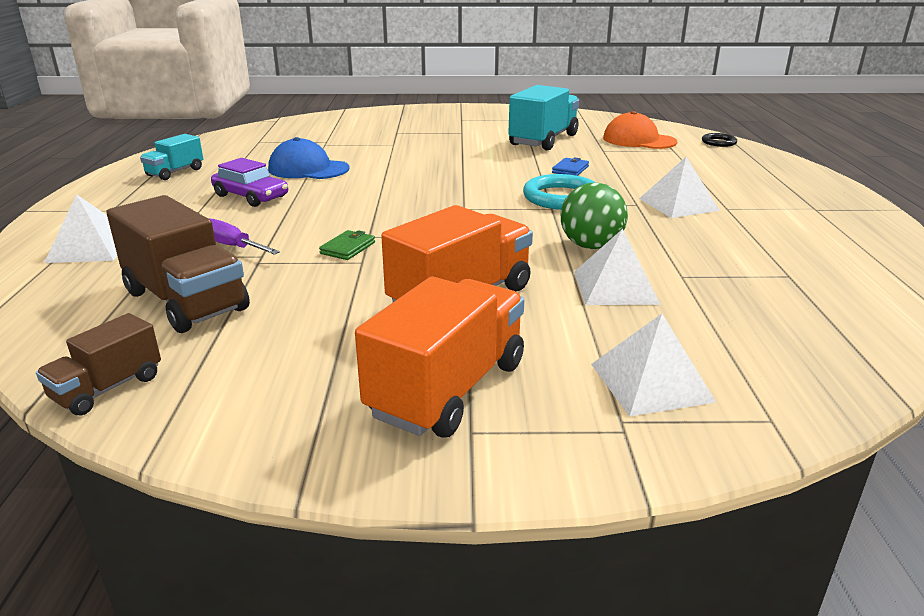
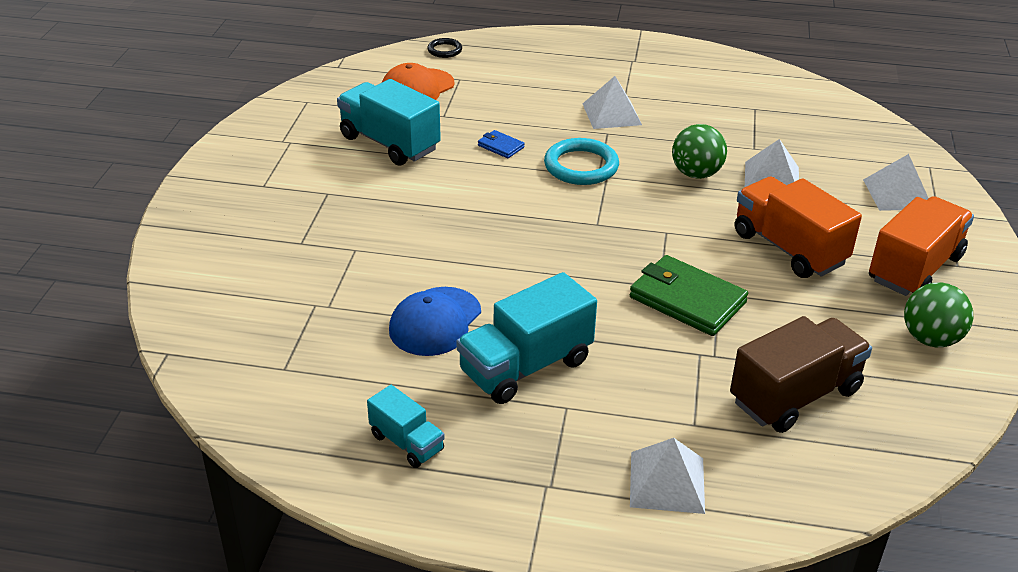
camera: 80 degrees left, 10 degrees up
brown truck [36,313,161,415] -> none
purple screwdriver [210,219,280,255] -> none
purple car [211,158,288,207] -> turquoise truck [457,272,597,404]
green wallet [319,230,375,260] -> green wallet [630,255,748,336], size x2.10
orange truck [355,277,524,438] -> orange truck turned 90 degrees clockwise [869,196,974,296]
none -> green ball [904,282,973,347]

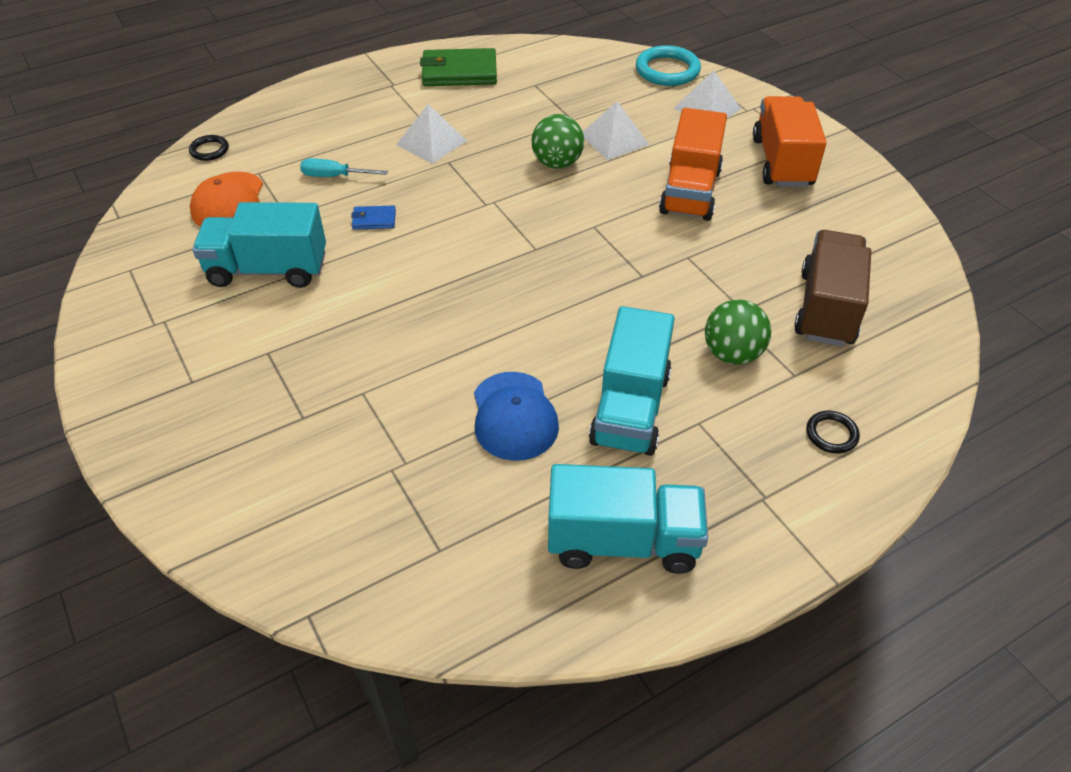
camera: 40 degrees left, 10 degrees up
turquoise truck [367,385,445,468] -> turquoise truck [548,464,708,574], size x1.81
turquoise ring [544,138,619,185] -> turquoise ring moved to [636,45,701,86]
green wallet [630,255,748,336] -> green wallet moved to [420,48,497,86]
white pyramid [630,438,705,514] -> black ring [806,411,860,453]
orange truck [735,177,862,278] -> orange truck turned 90 degrees counterclockwise [659,108,727,221]
green ball [904,282,973,347] -> green ball moved to [705,300,771,365]
none -> turquoise screwdriver [300,158,388,177]

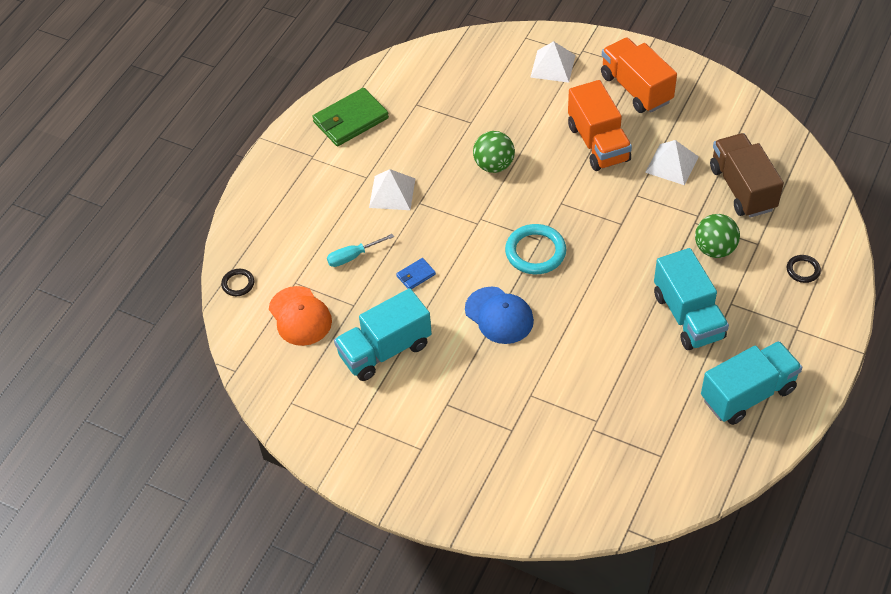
camera: 30 degrees left, 5 degrees up
blue cap [474,372,559,461] -> blue cap moved to [465,286,534,344]
white pyramid [583,101,649,160] -> white pyramid moved to [645,140,699,185]
turquoise ring [636,45,701,86] -> turquoise ring moved to [505,224,566,274]

